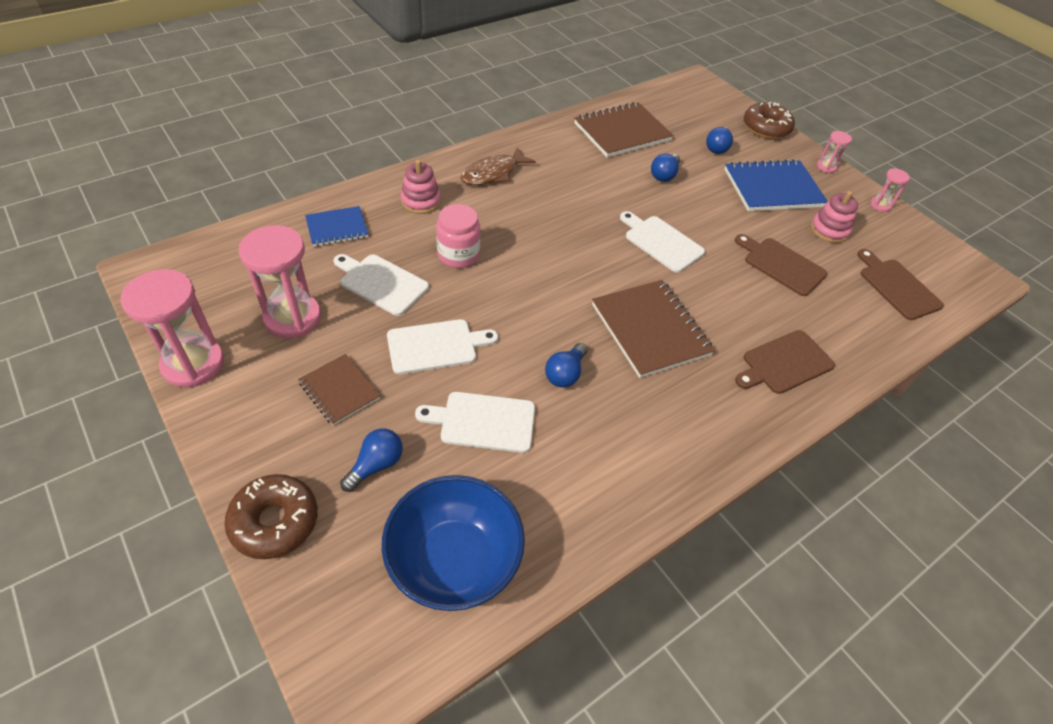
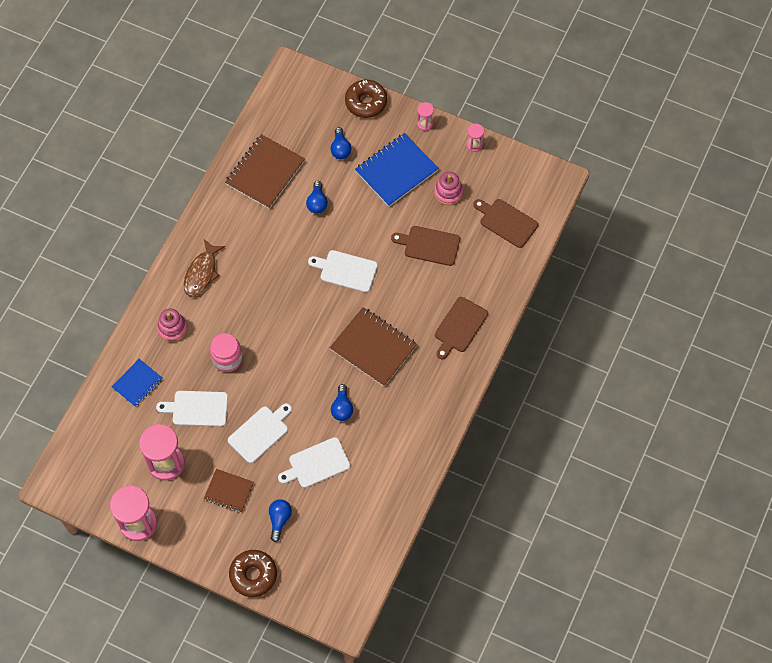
camera: 25 degrees left, 15 degrees up
blue bowl [382,475,525,611] -> none

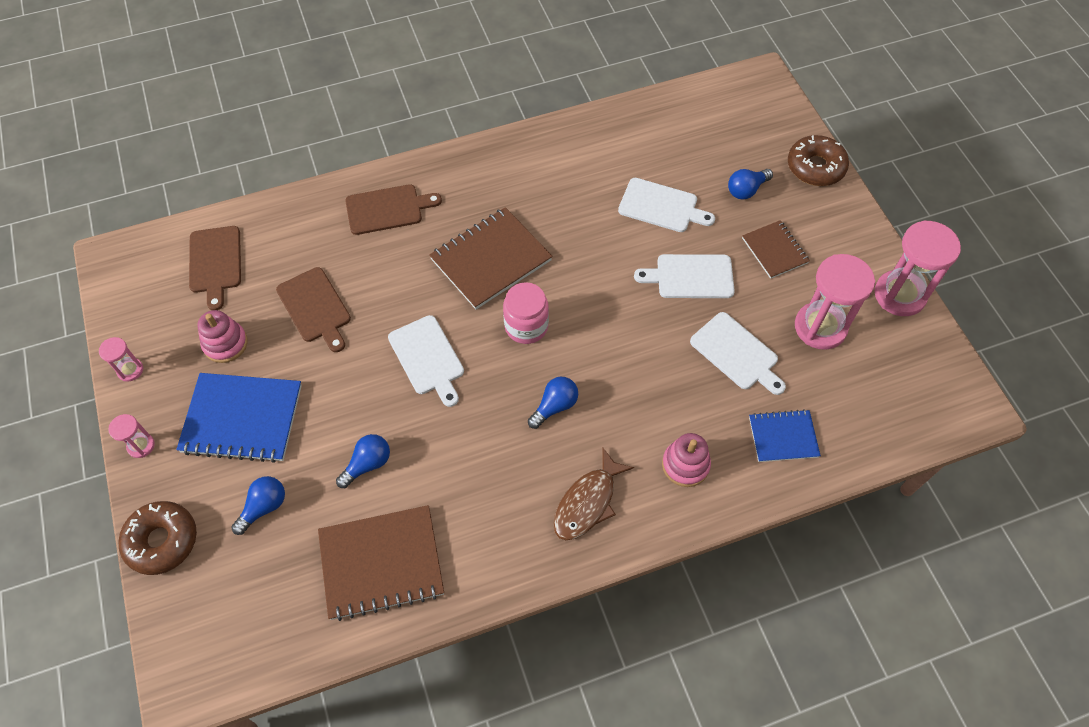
camera: 135 degrees left, 5 degrees down
brown fish [184,239,225,297] -> brown fish turned 150 degrees clockwise [553,448,634,540]
pink jar [210,333,243,372] -> pink jar moved to [503,282,549,344]
brown notebook [330,307,417,387] -> brown notebook turned 60 degrees clockwise [429,207,553,309]
blue light bulb [331,384,353,421] -> blue light bulb moved to [528,377,578,429]

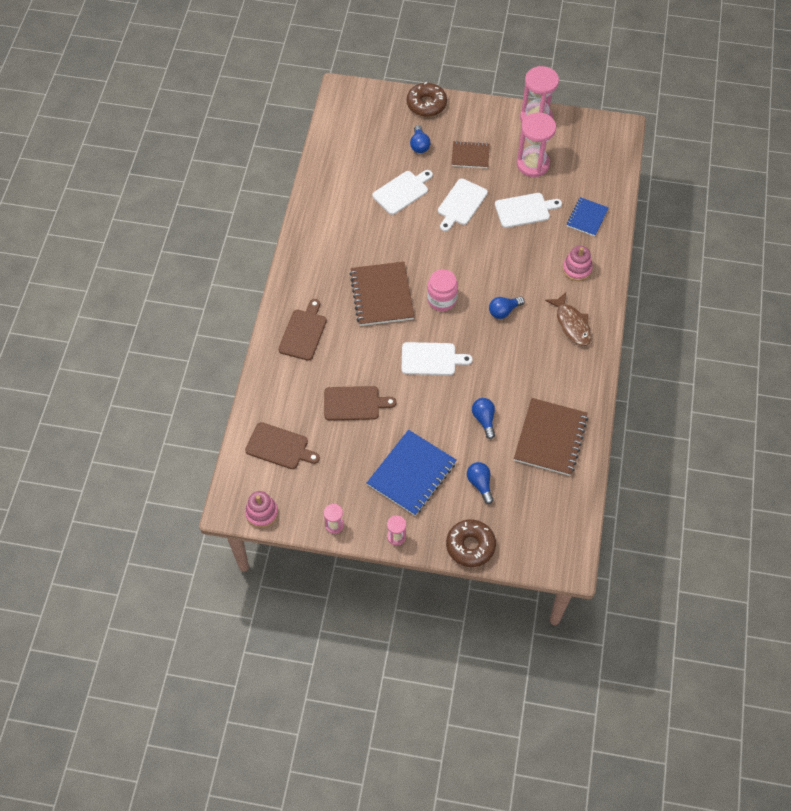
camera: 60 degrees left, 0 degrees up
pink stacking toy [197,310,248,363] -> pink stacking toy moved to [245,491,278,528]
blue light bulb [528,377,578,429] -> blue light bulb turned 105 degrees counterclockwise [489,296,525,319]

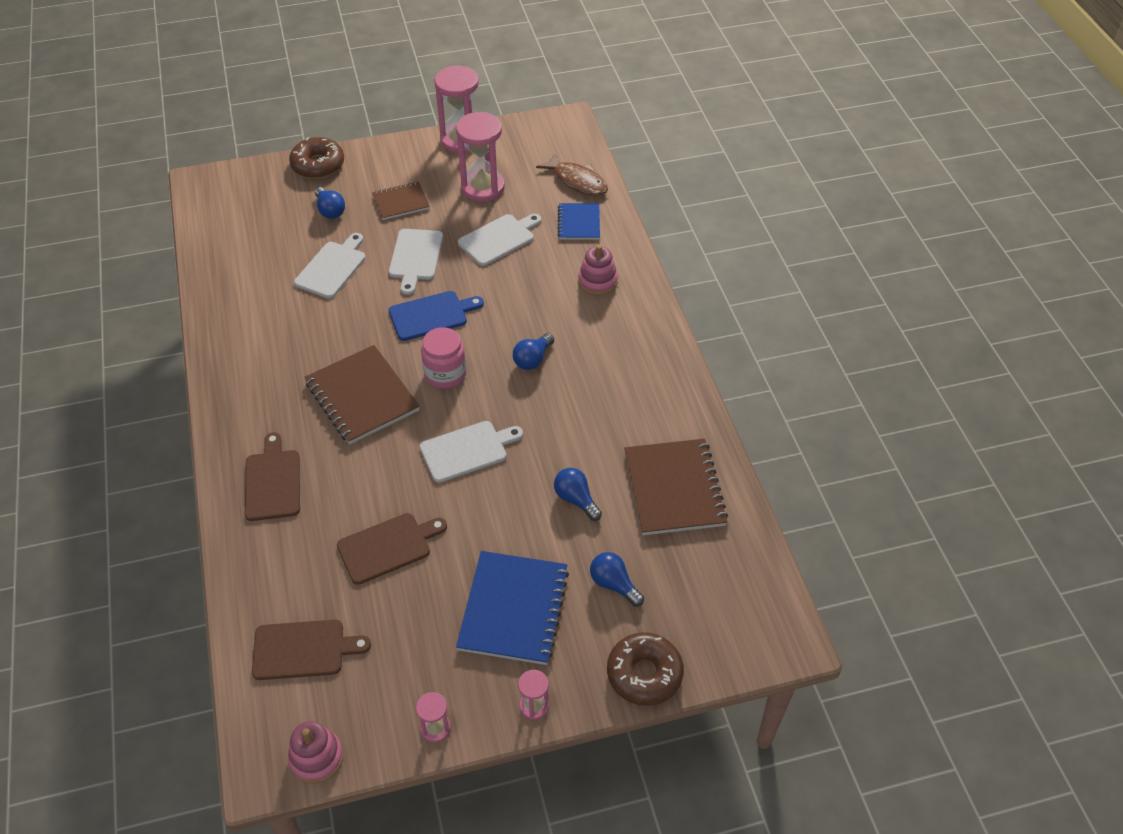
camera: 25 degrees left, 10 degrees down
brown fish [545,292,592,346] -> brown fish moved to [536,153,608,196]
none -> blue cutting board [389,291,484,341]

